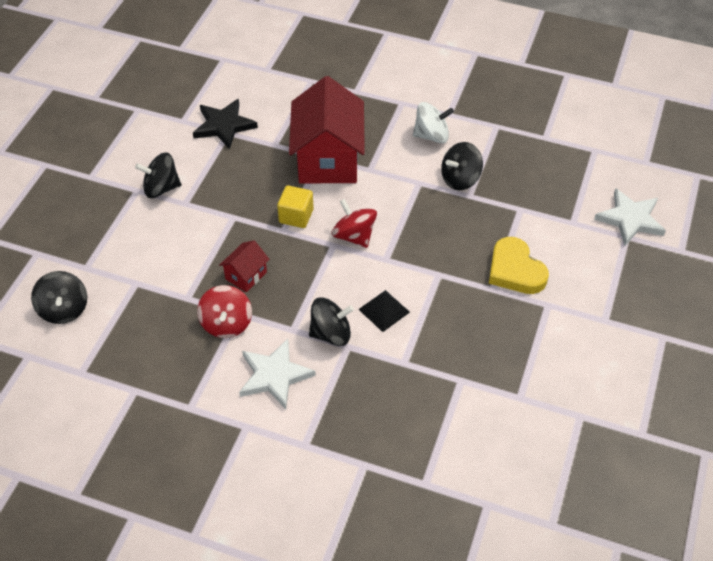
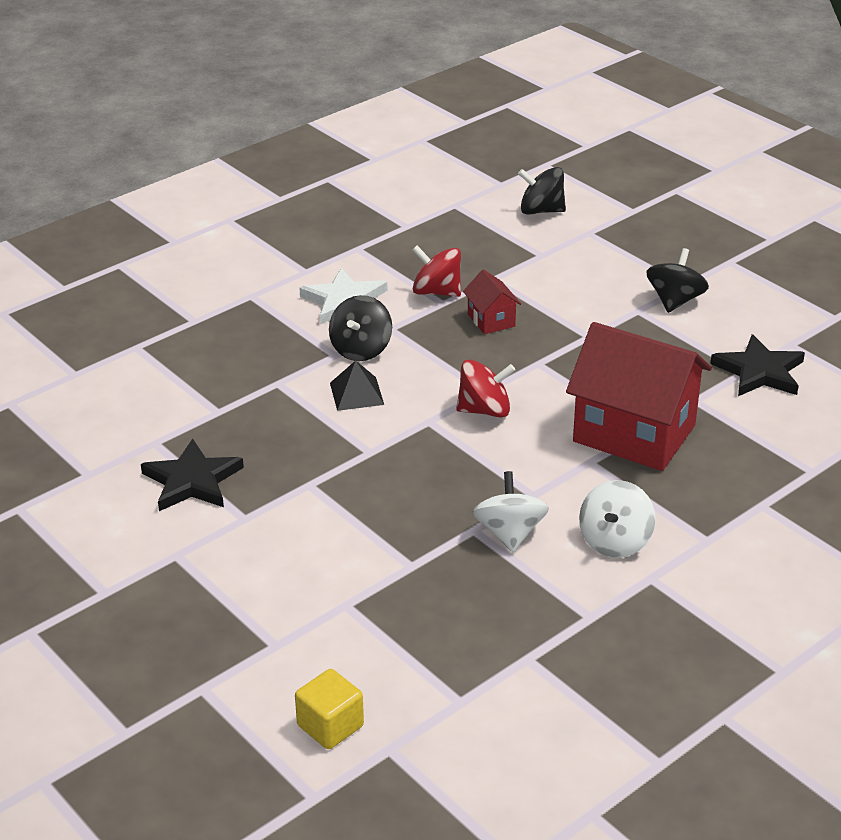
camera: 120 degrees right, 15 degrees down
yellow cube [277,185,314,228] -> yellow cube moved to [295,669,364,749]
black spinning top [441,142,483,191] -> white spinning top [472,471,549,552]
yellow heart [489,237,549,294] -> none
white star [594,188,666,246] -> none
none -> black star [141,439,244,511]

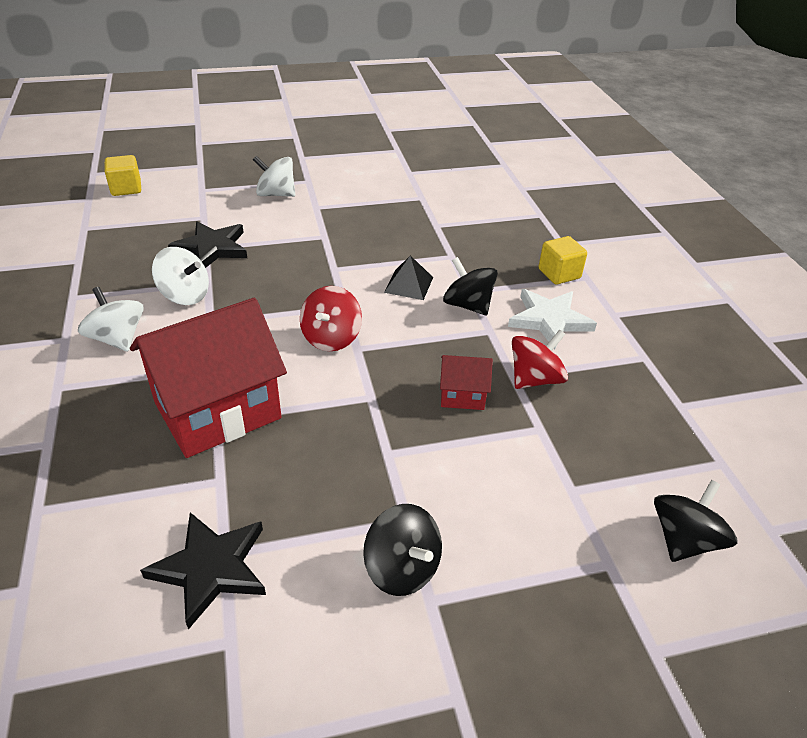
camera: 115 degrees right, 5 degrees up
black star [141,439,244,511] -> black star moved to [168,221,247,268]
none -> white spinning top [253,156,295,197]
none -> yellow cube [538,236,587,284]

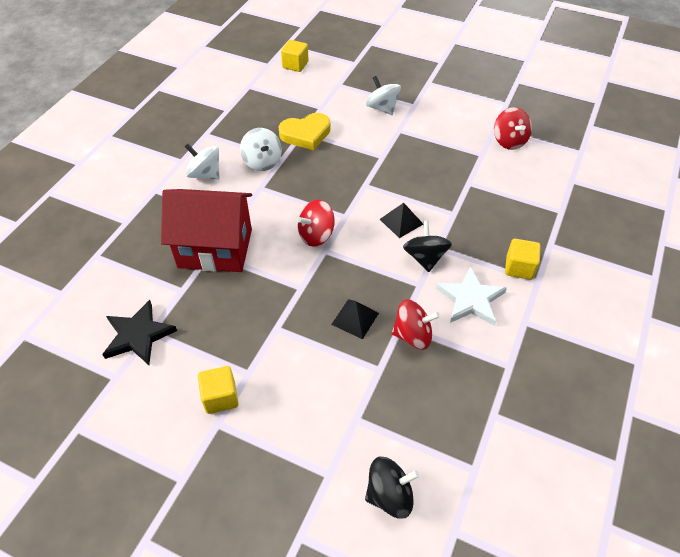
camera: 40 degrees right, 10 degrees up
white spinning top [78,287,143,352] -> white spinning top turned 60 degrees counterclockwise [185,144,220,180]
black star [168,221,247,268] -> yellow heart [279,113,331,150]
black spinning top [363,504,442,596] -> yellow cube [198,366,238,414]
red house [440,355,493,410] -> black pyramid [331,299,379,339]
none -> red spinning top [494,107,532,150]

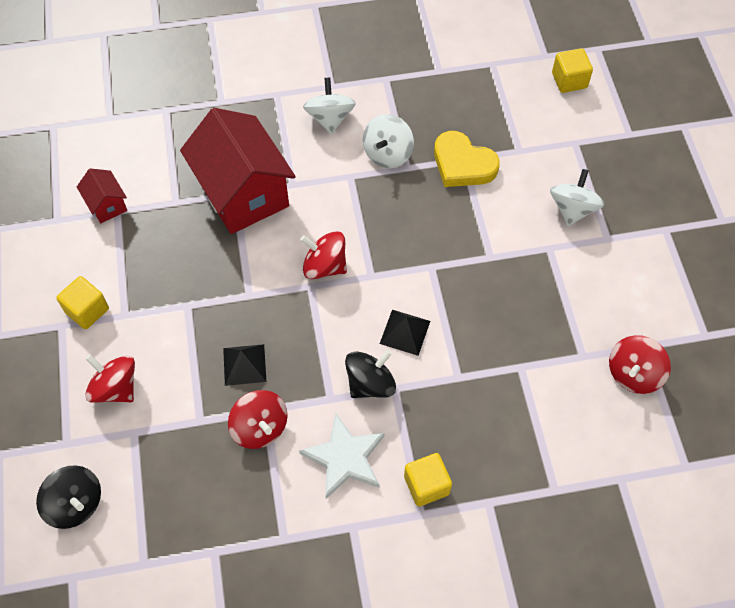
camera: 55 degrees right, 10 degrees up
black star [102,300,177,365] -> red house [77,168,127,223]
none -> red spinning top [85,355,135,403]

